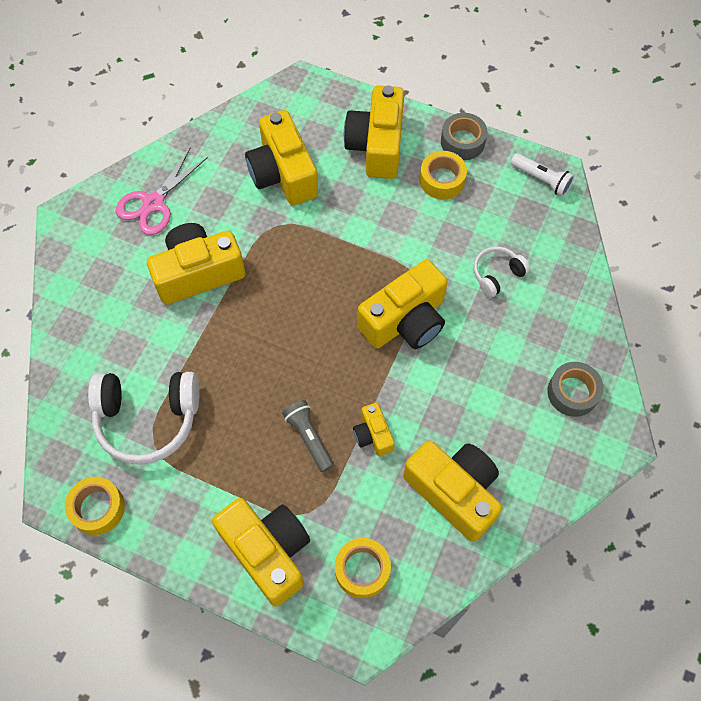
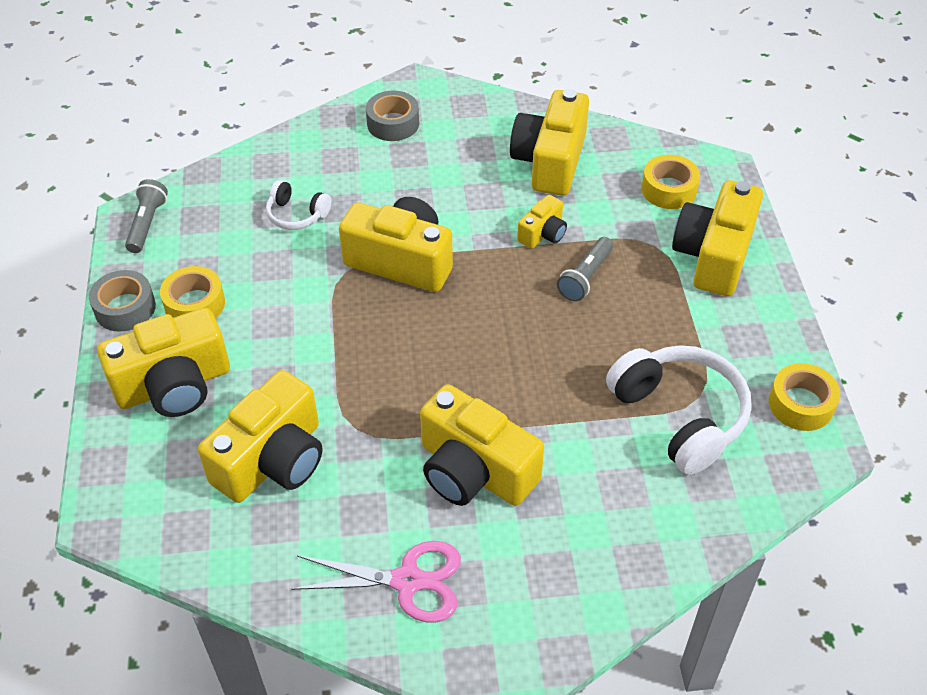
camera: 120 degrees left, 15 degrees down
white flashlight [511,153,574,197] -> grey flashlight [125,179,168,253]

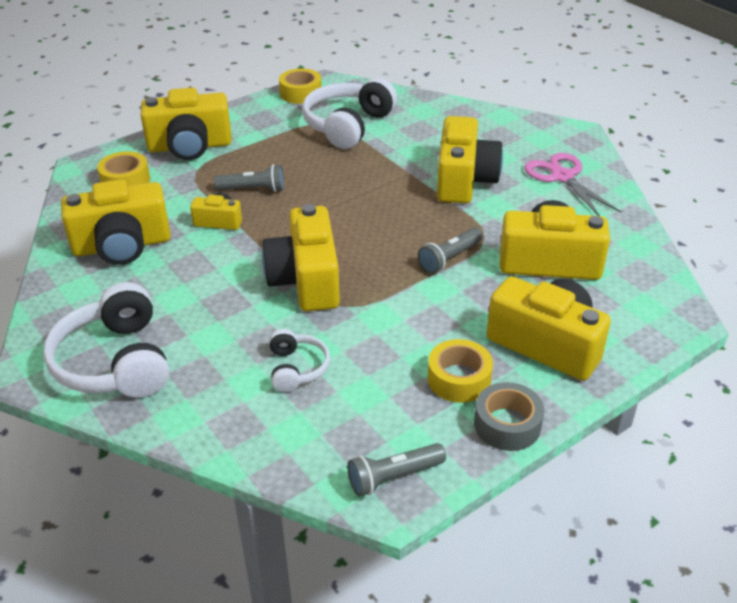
camera: 120 degrees left, 10 degrees down
grey tape [366,91,419,141] -> white headphones [43,282,169,398]
none -> grey flashlight [418,228,483,274]

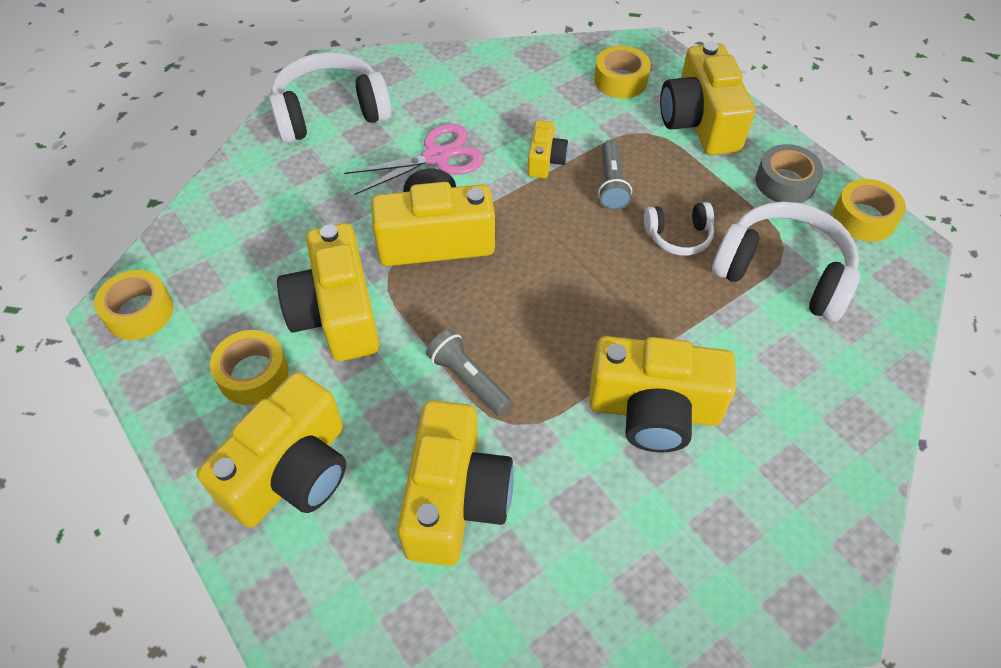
camera: 90 degrees right, 15 degrees up
yellow camera [61,179,171,265] -> yellow camera moved to [277,223,380,362]
white headphones [269,329,330,392] -> white headphones moved to [644,202,714,256]
grey flashlight [347,443,446,496] -> yellow tape [94,270,173,340]
grey tape [474,382,544,451] -> grey tape moved to [756,144,823,203]
pink scissors [524,153,621,216] -> pink scissors moved to [344,124,483,195]

